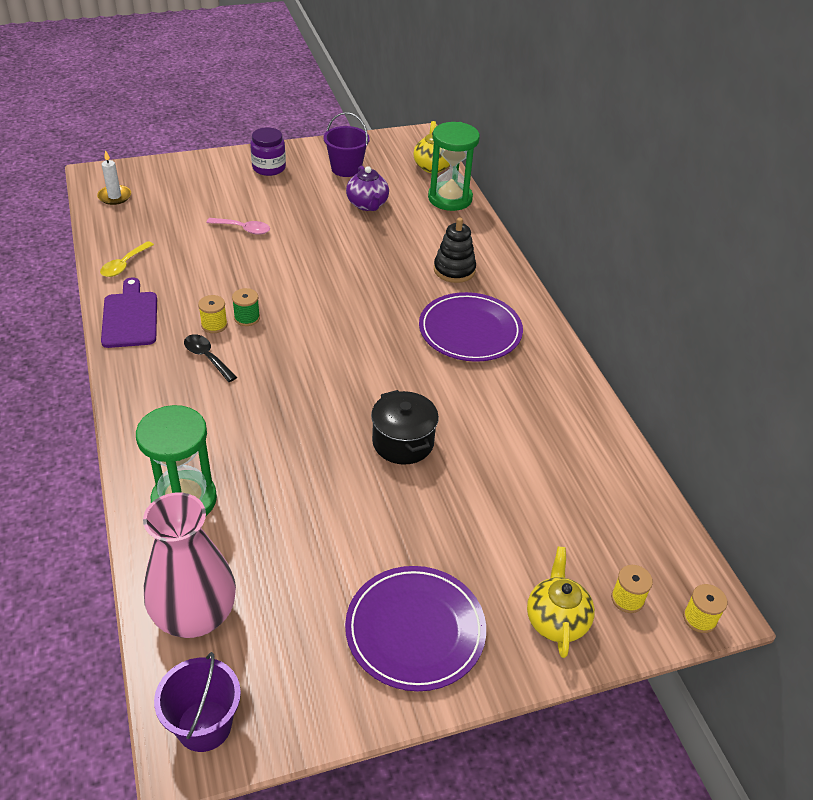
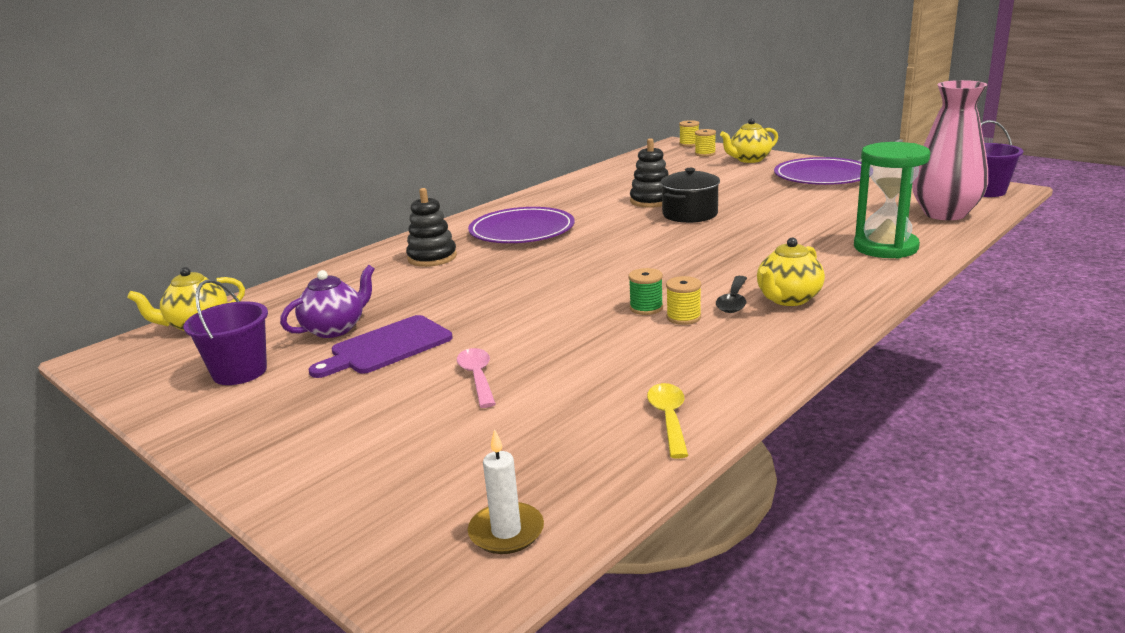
camera: 115 degrees left, 20 degrees down
yellow spoon [100,241,154,277] -> yellow spoon turned 90 degrees counterclockwise [647,383,689,459]
purple cutting board [101,277,157,348] -> purple cutting board moved to [308,315,453,378]
purple jar [250,127,286,176] -> none
green hourglass [428,122,480,211] -> none
none -> black stacking toy [630,138,668,208]
none -> yellow teapot [757,238,825,306]

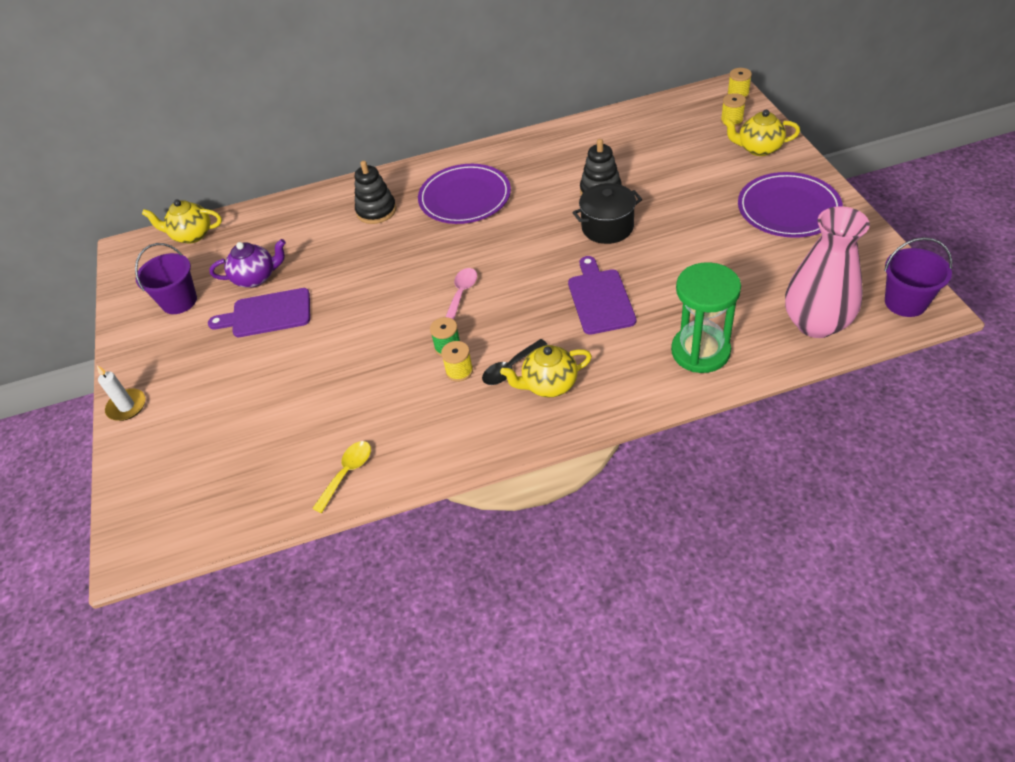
camera: 35 degrees right, 25 degrees up
pink spoon [457,348,496,408] -> pink spoon moved to [446,268,477,320]
white candle [468,429,544,554] -> white candle moved to [97,365,145,421]
none -> purple cutting board [568,256,636,335]

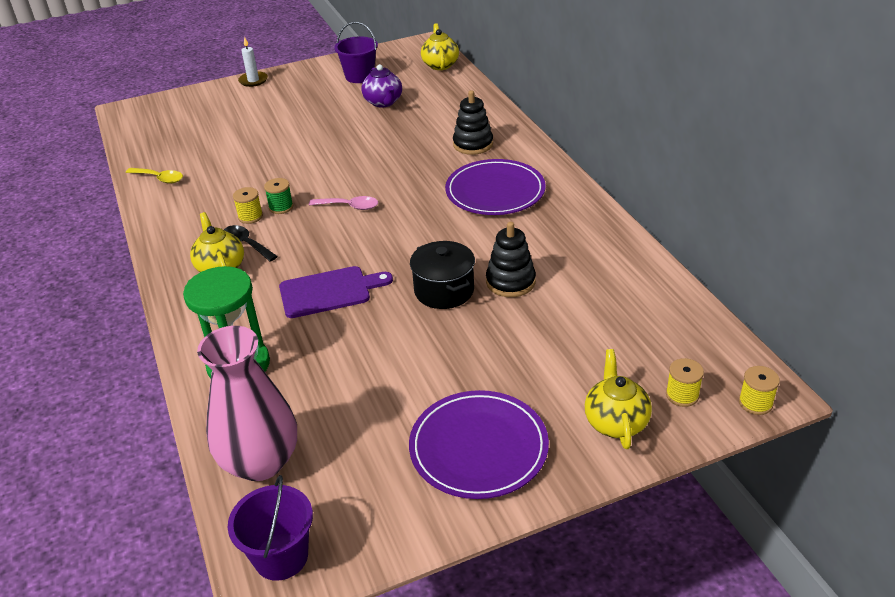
camera: 80 degrees right, 10 degrees down
purple cutting board [208,288,310,337] -> none

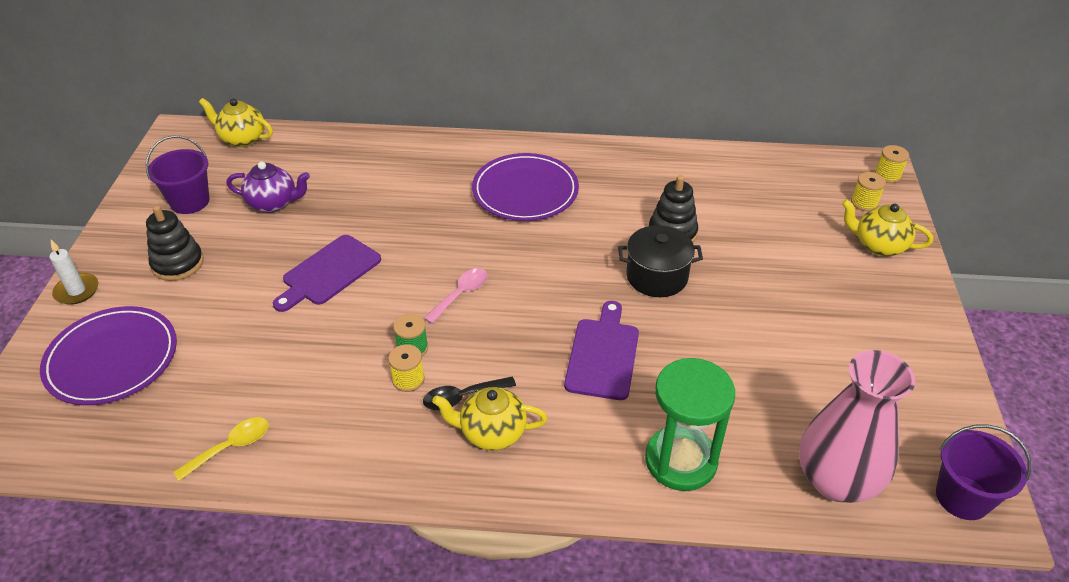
camera: 65 degrees left, 5 degrees up
purple plate [409,390,549,499] -> purple plate moved to [40,306,177,405]
black stacking toy [453,90,493,155] -> black stacking toy moved to [146,205,204,281]
none -> purple cutting board [273,235,381,312]

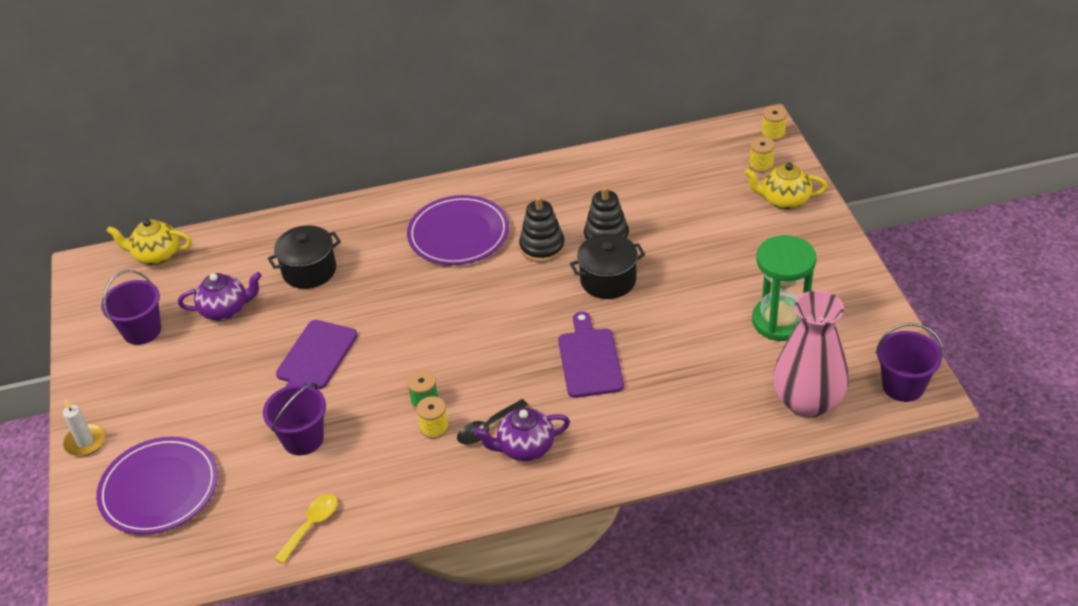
camera: 15 degrees left, 0 degrees up
black stacking toy [146,205,204,281] -> black stacking toy moved to [519,196,565,262]
pink spoon [424,268,488,324] -> none
yellow teapot [432,387,547,450] -> purple teapot [474,408,570,462]
green hourglass [645,358,735,491] -> green hourglass moved to [752,235,816,341]
none -> purple bucket [263,383,326,455]
none -> black pot [267,225,341,289]

